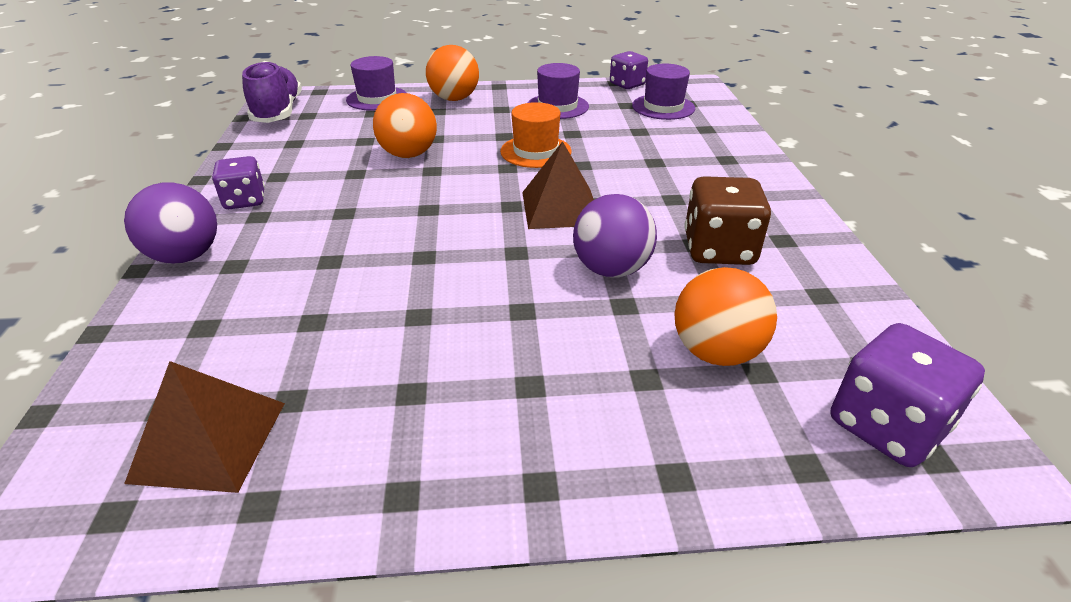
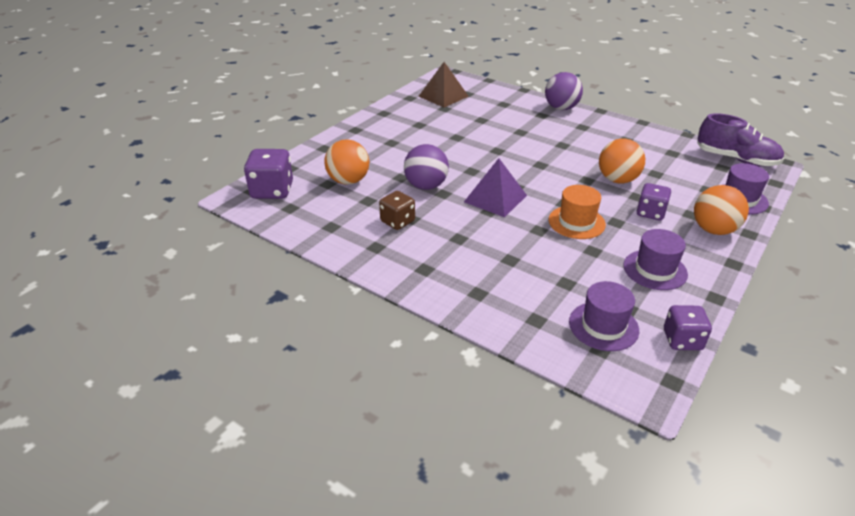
camera: 130 degrees right, 0 degrees up
purple dice [212,156,265,209] -> purple dice moved to [637,183,671,221]
brown pyramid [522,141,594,229] -> purple pyramid [464,158,527,217]
brown dice [684,176,771,265] -> brown dice [379,191,415,230], size x0.66

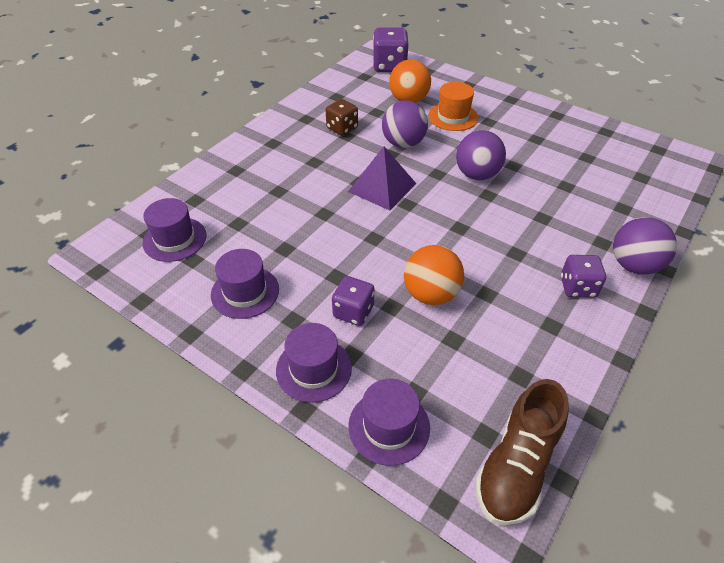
camera: 90 degrees right, 10 degrees up
brown pyramid [418,62,469,107] -> none
orange hat [549,185,606,239] -> orange hat moved to [428,82,479,131]
purple dice [664,305,712,350] -> purple dice moved to [561,255,606,298]
orange ball [694,185,749,235] -> purple hat [276,323,352,403]
purple shoe [697,113,784,167] -> brown shoe [475,379,569,525]
none -> purple ball [456,130,506,180]

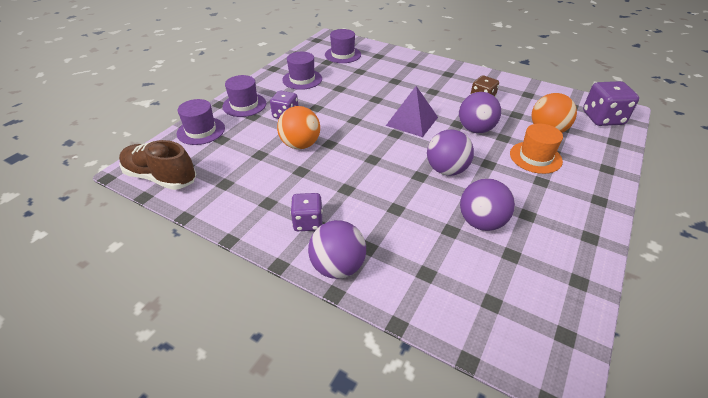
camera: 85 degrees right, 5 degrees down
none -> purple ball [460,178,515,231]

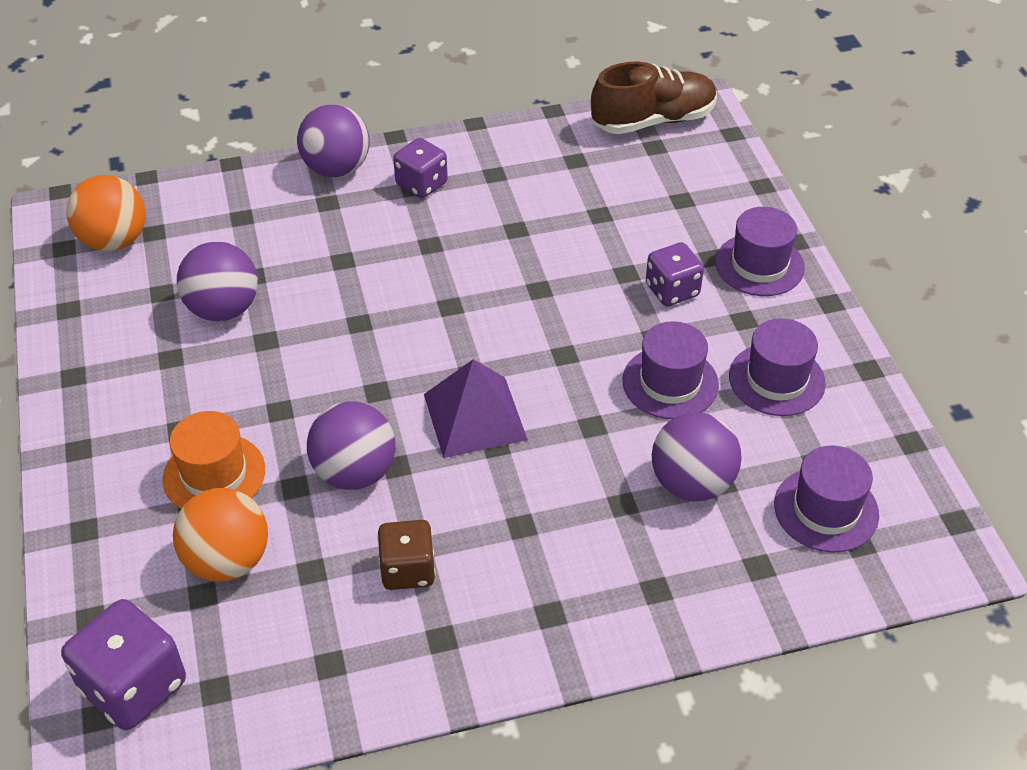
camera: 135 degrees right, 5 degrees up
purple hat [177,99,225,145] -> purple hat moved to [622,321,719,419]
orange ball [277,106,320,149] -> orange ball moved to [67,175,146,251]
purple ball [427,130,474,176] -> purple ball moved to [652,412,742,501]

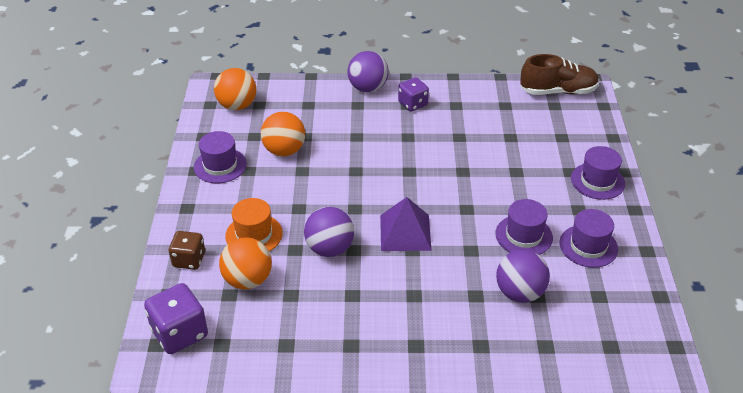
camera: 15 degrees right, 5 degrees down
purple ball [177,241,258,321] -> orange ball [261,112,305,156]
brown dice [377,520,436,590] -> brown dice moved to [169,231,205,270]
purple dice [646,242,704,306] -> none
purple hat [774,445,879,553] -> purple hat moved to [194,131,247,183]

